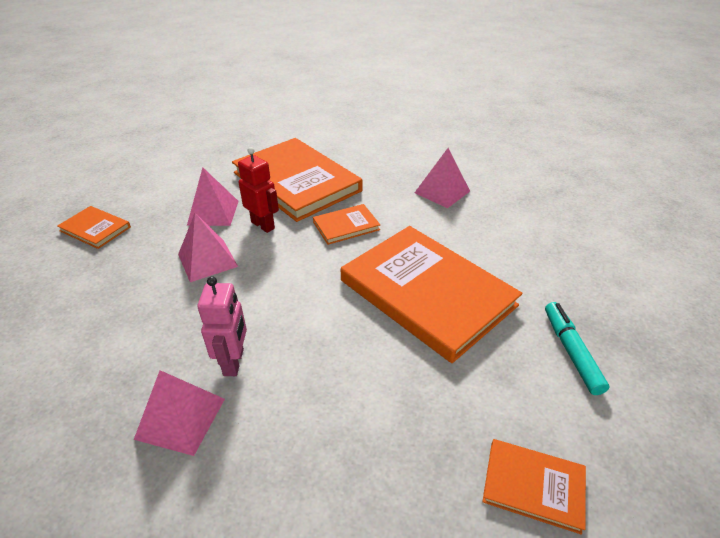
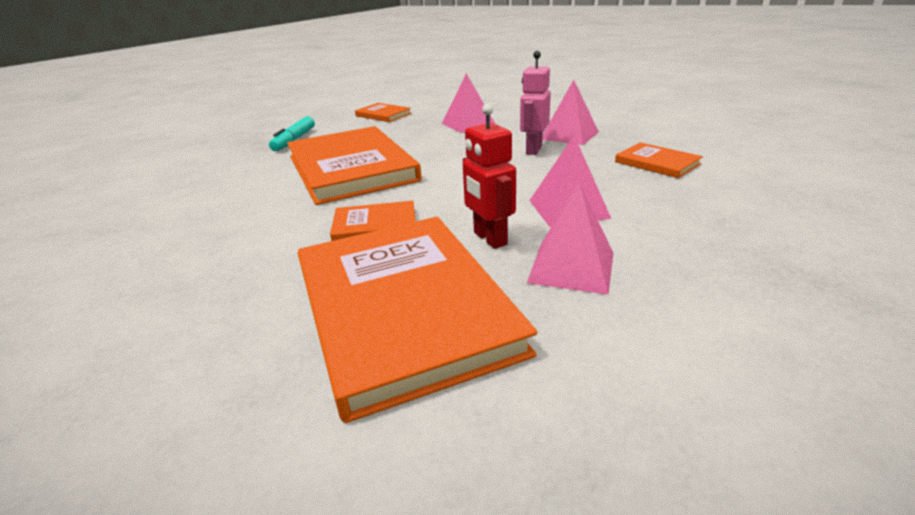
camera: 160 degrees left, 10 degrees down
orange book [57,206,131,249] -> orange book moved to [615,142,703,178]
pink pyramid [414,148,470,208] -> pink pyramid moved to [442,73,495,133]

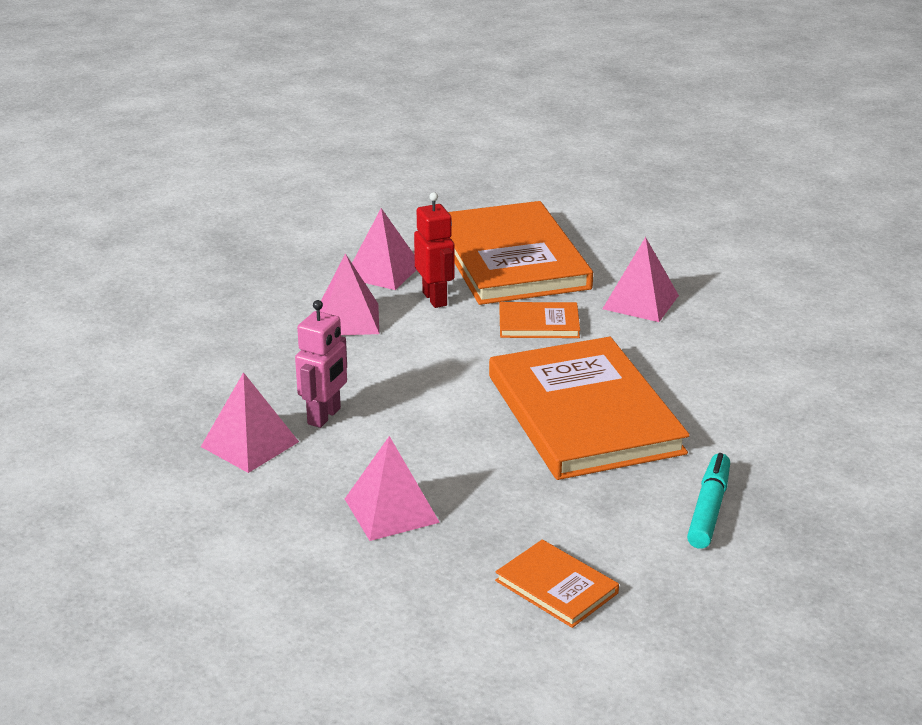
camera: 175 degrees left, 0 degrees up
orange book [615,142,703,178] -> none
none -> pink pyramid [602,237,679,322]

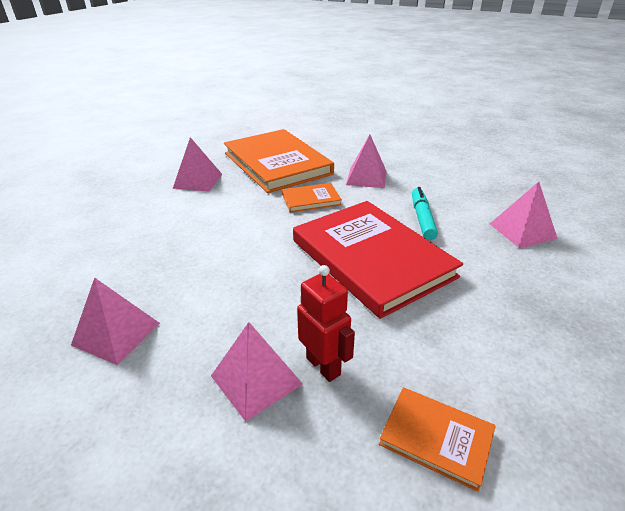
camera: 15 degrees left, 5 degrees up
pink robot [295,300,347,428] -> none
pink pyramid [320,253,379,335] -> pink pyramid moved to [490,182,558,248]
red robot [414,192,455,308] -> red robot moved to [297,265,355,382]
orange book [489,337,690,480] -> red book [293,201,463,319]
turquoise marker [687,453,730,549] -> turquoise marker moved to [412,187,438,240]

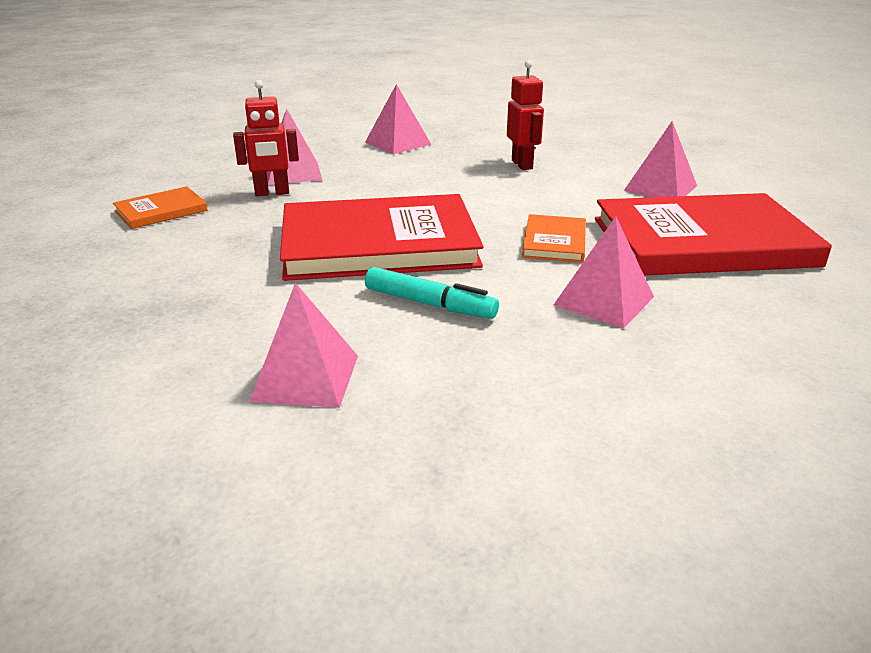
camera: 115 degrees right, 5 degrees down
orange book [224,129,334,193] -> red book [595,193,832,275]
none -> red robot [507,60,544,170]

